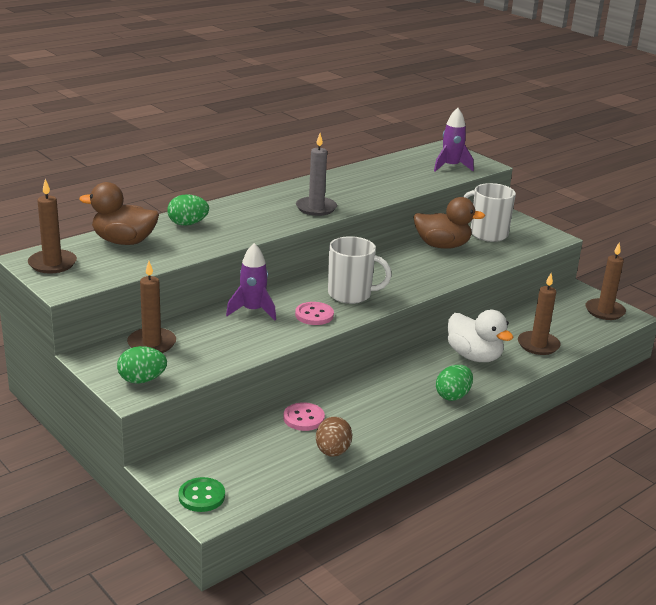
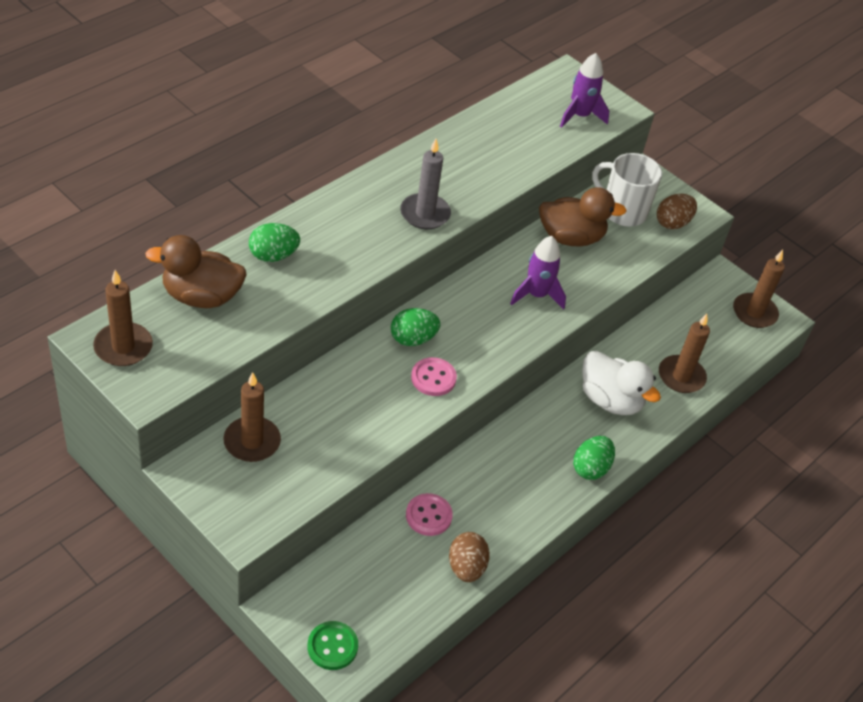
camera: 10 degrees left, 20 degrees up
green egg [117,346,167,384] -> green egg moved to [391,308,440,346]
purple rocket [226,243,276,320] -> purple rocket moved to [510,236,566,309]
white mug [328,236,392,304] -> none
none -> brown egg [657,194,697,229]

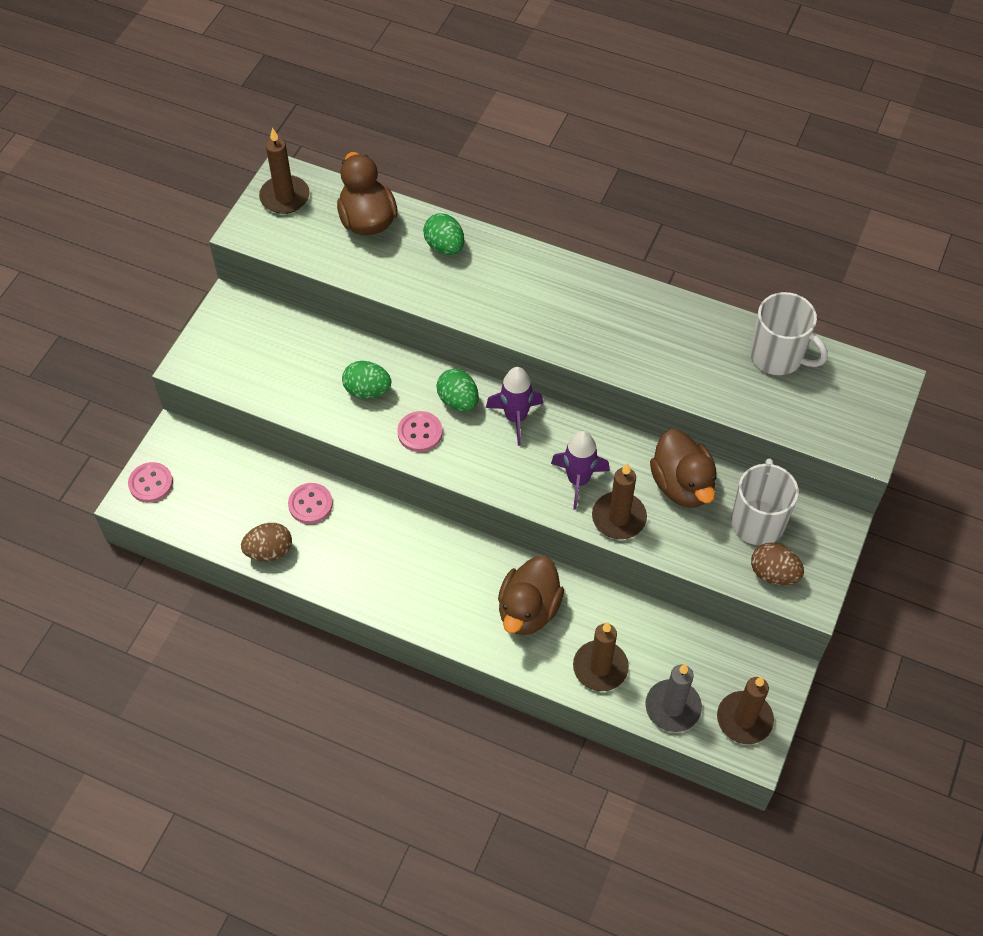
camera: 75 degrees right, 10 degrees up
brown candle [223,372,281,462] -> brown candle moved to [592,463,647,539]
green button [308,621,358,670] -> pink button [128,462,173,503]
grey candle [400,139,451,229] -> grey candle moved to [645,664,702,732]
purple rocket [560,53,609,128] -> purple rocket moved to [486,367,543,446]
green egg [573,436,615,480] -> green egg moved to [342,361,391,398]
white duck [582,351,661,415] -> brown duck [498,556,564,635]
none -> white mug [750,292,828,375]

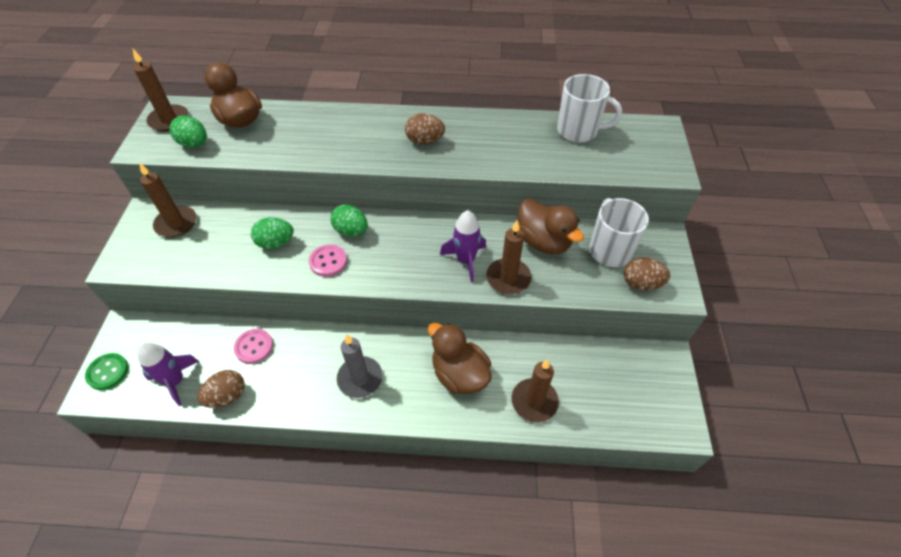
camera: 20 degrees left, 5 degrees down
pink button [128,462,173,503] -> green button [85,353,128,390]
green egg [423,213,464,255] -> green egg moved to [169,115,207,148]
purple rocket [486,367,543,446] -> purple rocket moved to [137,342,199,406]
brown duck [498,556,564,635] -> brown duck turned 135 degrees clockwise [428,323,492,394]
grey candle [645,664,702,732] -> grey candle moved to [337,334,383,398]
brown candle [717,676,774,744] -> brown candle moved to [139,163,196,237]
none -> brown egg [405,113,445,144]

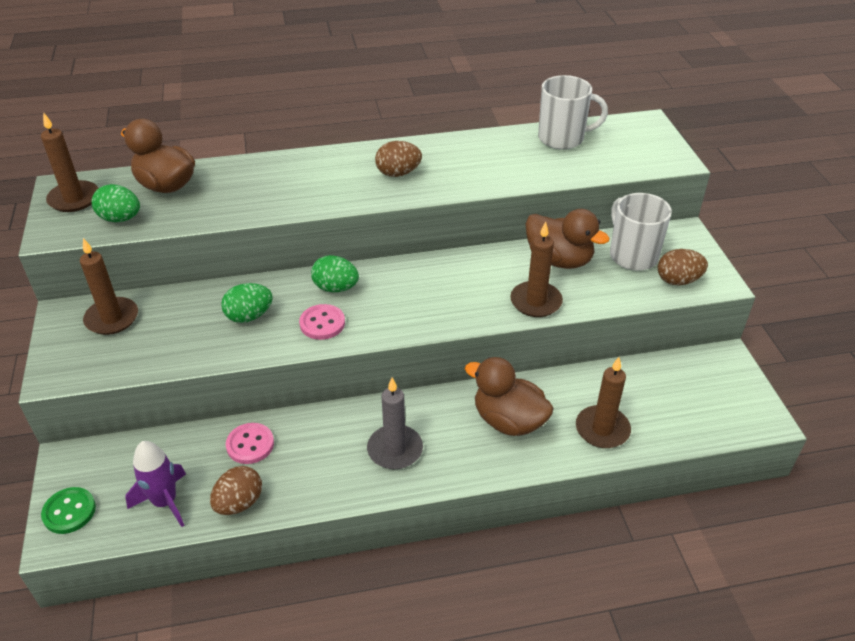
camera: 15 degrees left, 10 degrees down
purple rocket [440,210,486,283] -> none

